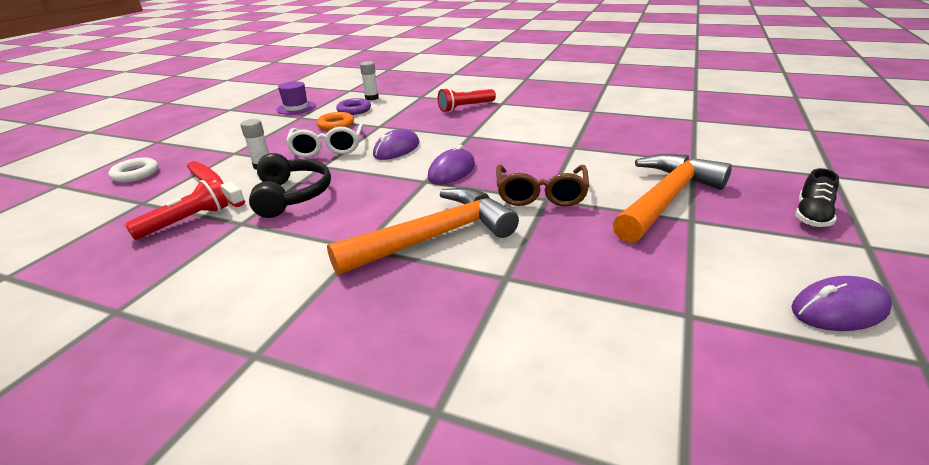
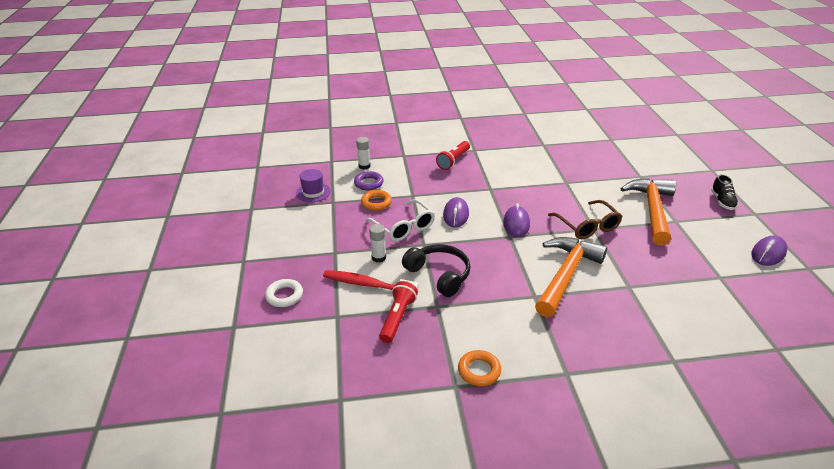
camera: 30 degrees left, 5 degrees up
none -> orange ring [458,350,501,386]

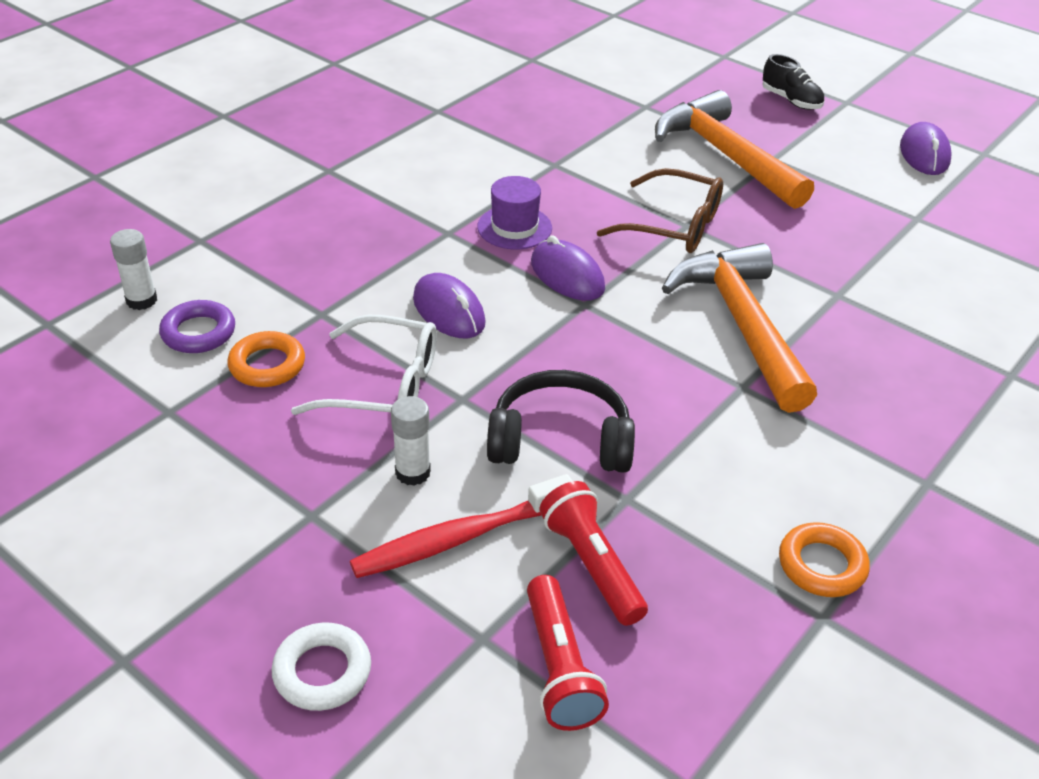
camera: 45 degrees left, 5 degrees up
purple hat [296,169,331,202] -> purple hat moved to [477,176,552,249]
red flashlight [436,141,470,170] -> red flashlight moved to [527,575,609,731]

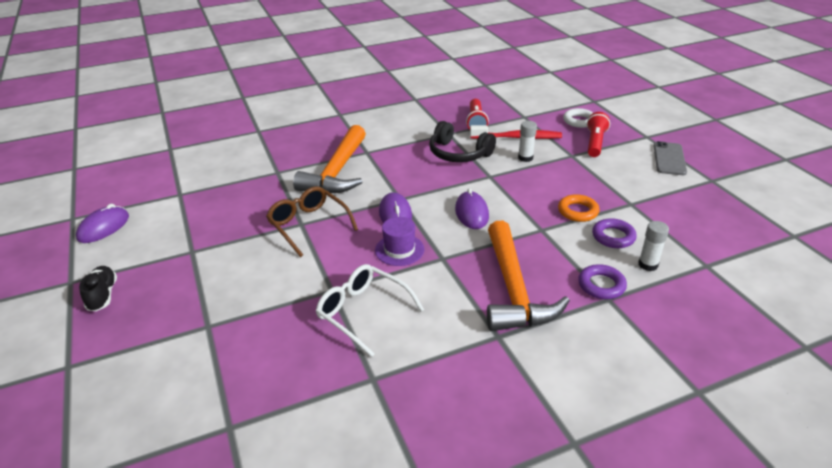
camera: 150 degrees left, 5 degrees down
white glasses [291,315,437,415] -> white glasses moved to [315,264,424,357]
red flashlight [527,575,609,731] -> red flashlight moved to [587,112,610,157]
orange hammer [655,90,814,209] -> orange hammer moved to [487,220,570,331]
orange ring [779,522,870,597] -> none
none -> purple ring [578,264,627,299]
none -> grey phone [654,141,687,175]

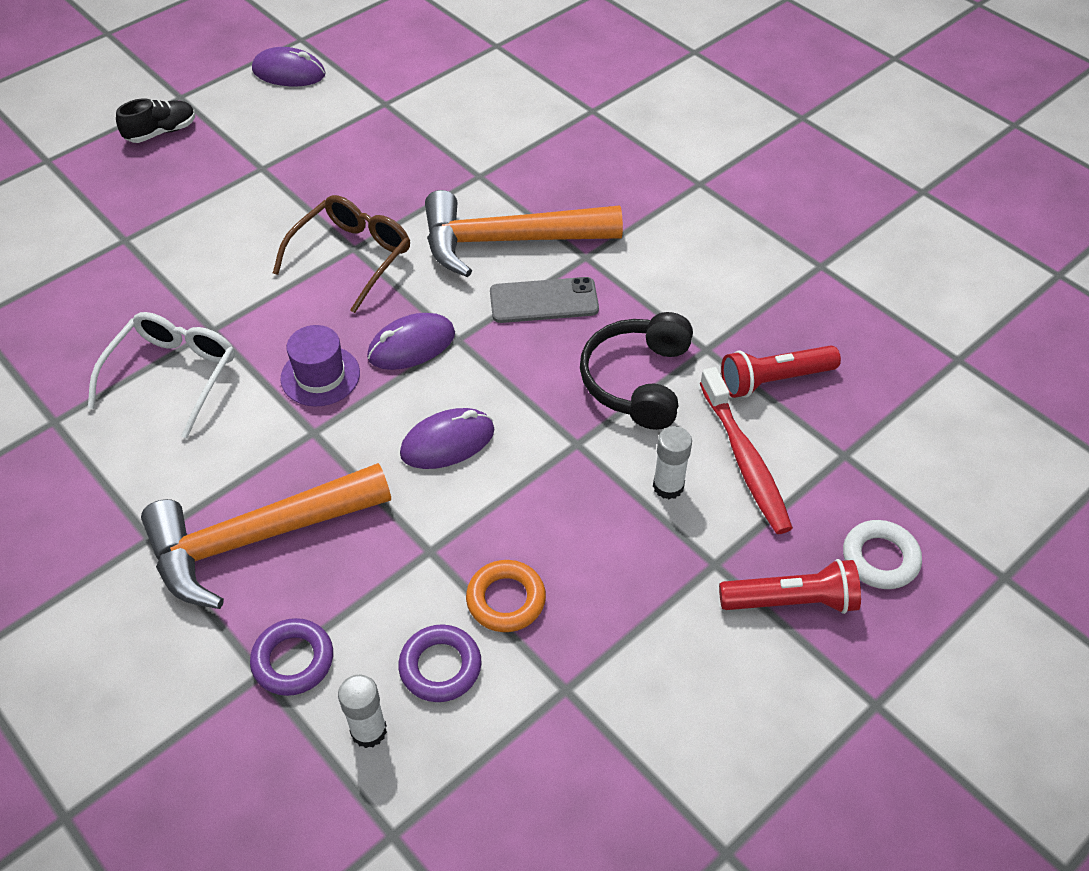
camera: 70 degrees right, 15 degrees up
grey phone [654,141,687,175] -> grey phone moved to [490,277,599,323]

